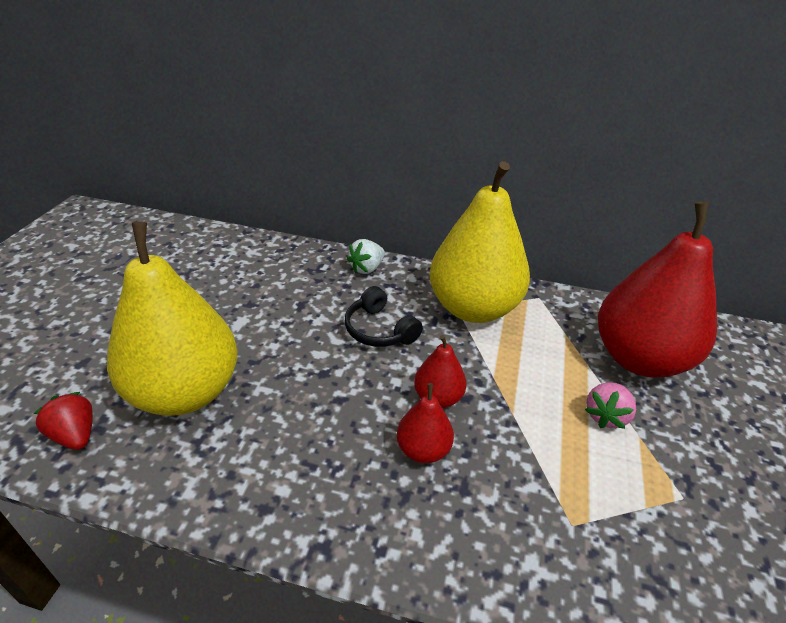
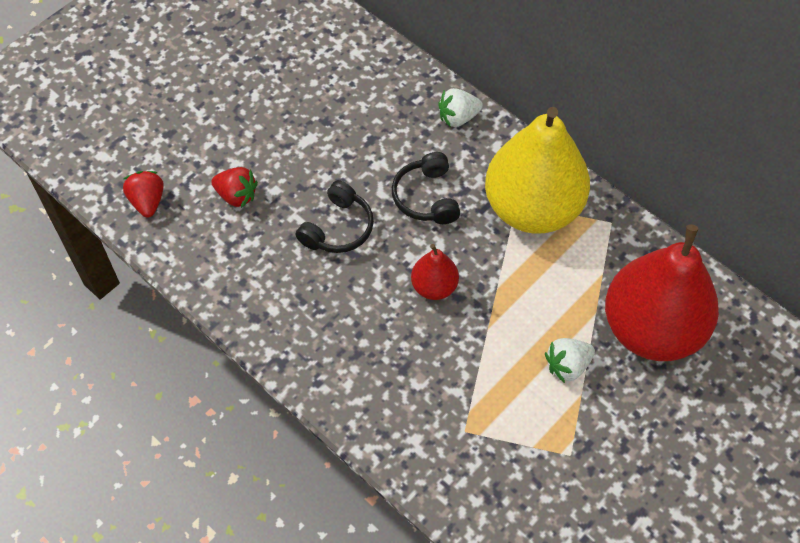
camera: 30 degrees right, 20 degrees up
yellow pear [107,222,238,416] -> red strawberry [211,167,258,208]
red pear [396,383,454,463] -> none
pink strawberry [585,383,636,429] -> white strawberry [545,338,595,383]
none -> black headphones [296,180,374,253]

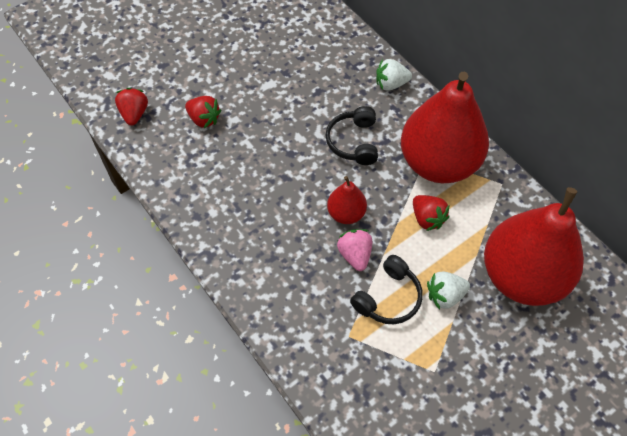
camera: 10 degrees right, 0 degrees up
black headphones [296,180,374,253] -> black headphones moved to [350,255,423,324]
yellow pear [485,107,590,234] -> red pear [401,72,489,183]
none -> pink strawberry [337,229,372,271]
none -> red strawberry [413,195,450,231]

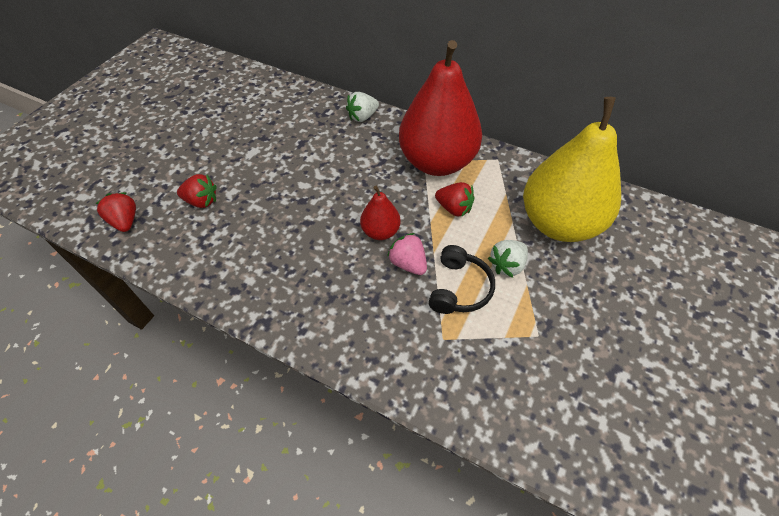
camera: 25 degrees left, 5 degrees down
black headphones [325,106,378,165] -> none
red pear [484,187,584,306] -> yellow pear [523,97,621,242]

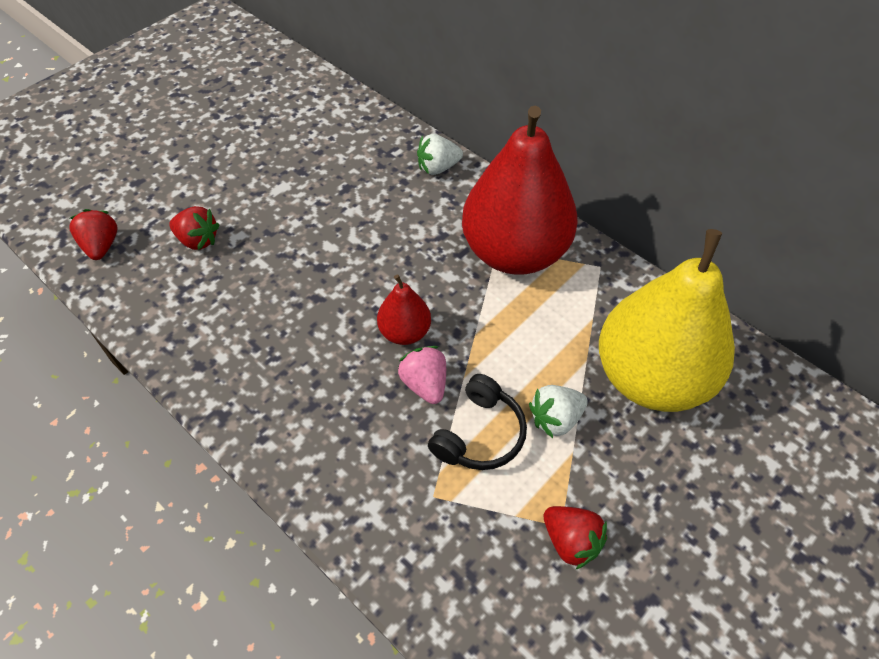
camera: 15 degrees right, 0 degrees up
red strawberry [435,182,474,217] -> red strawberry moved to [544,506,607,570]

